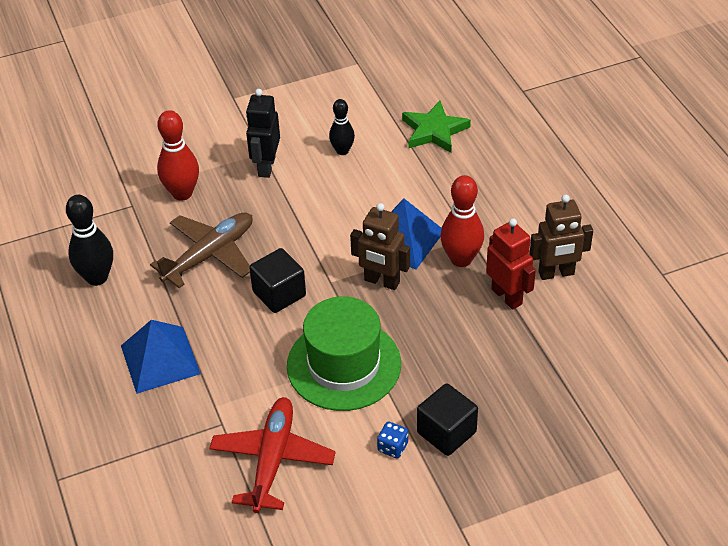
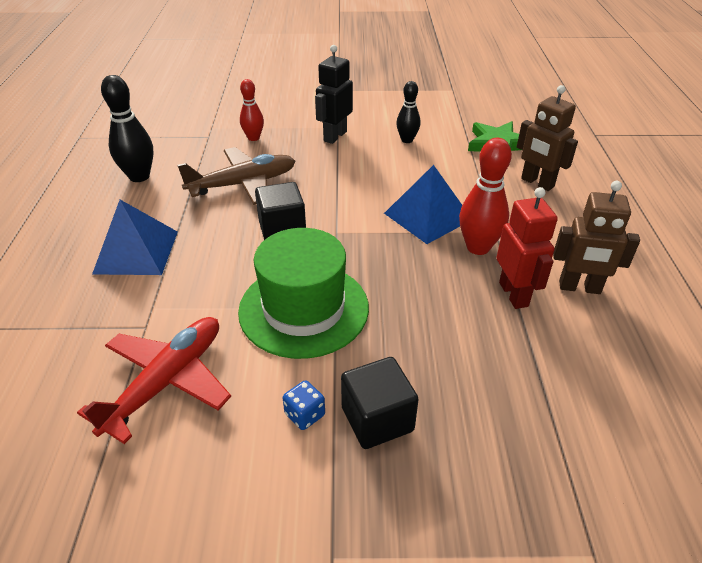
camera: 20 degrees right, 5 degrees down
red bowling pin [157,110,199,201] -> red bowling pin [240,79,264,141], size x0.64
brown robot [350,203,410,290] -> brown robot moved to [517,85,578,191]

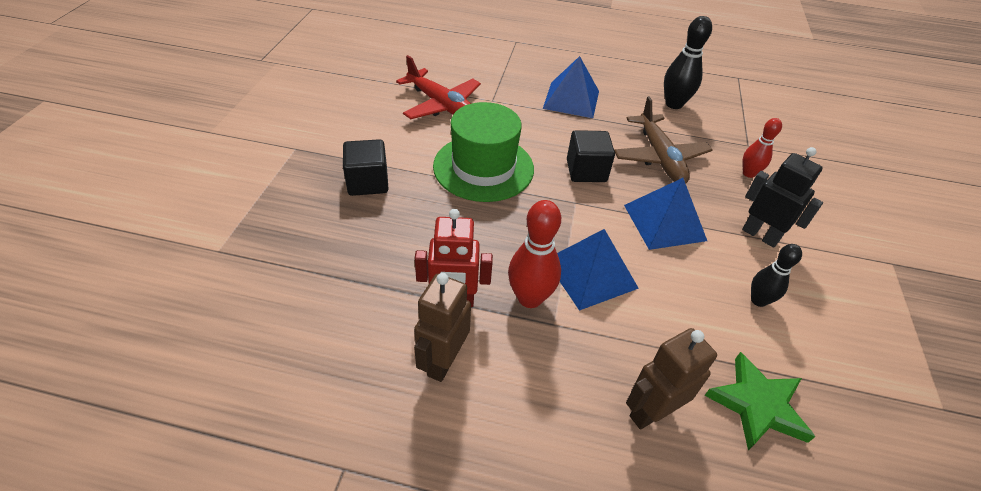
camera: 100 degrees right, 5 degrees up
blue dice [283,380,325,430] -> none
none -> blue pyramid [624,178,707,250]

